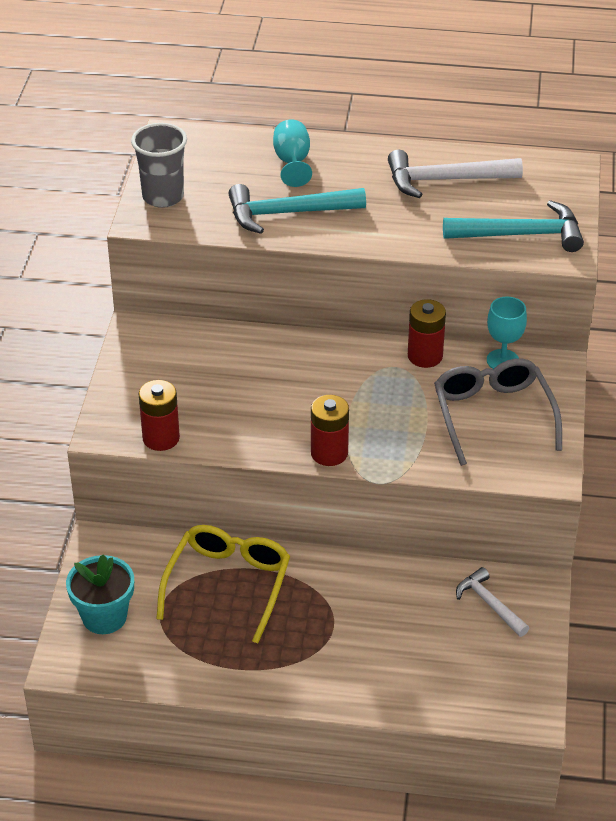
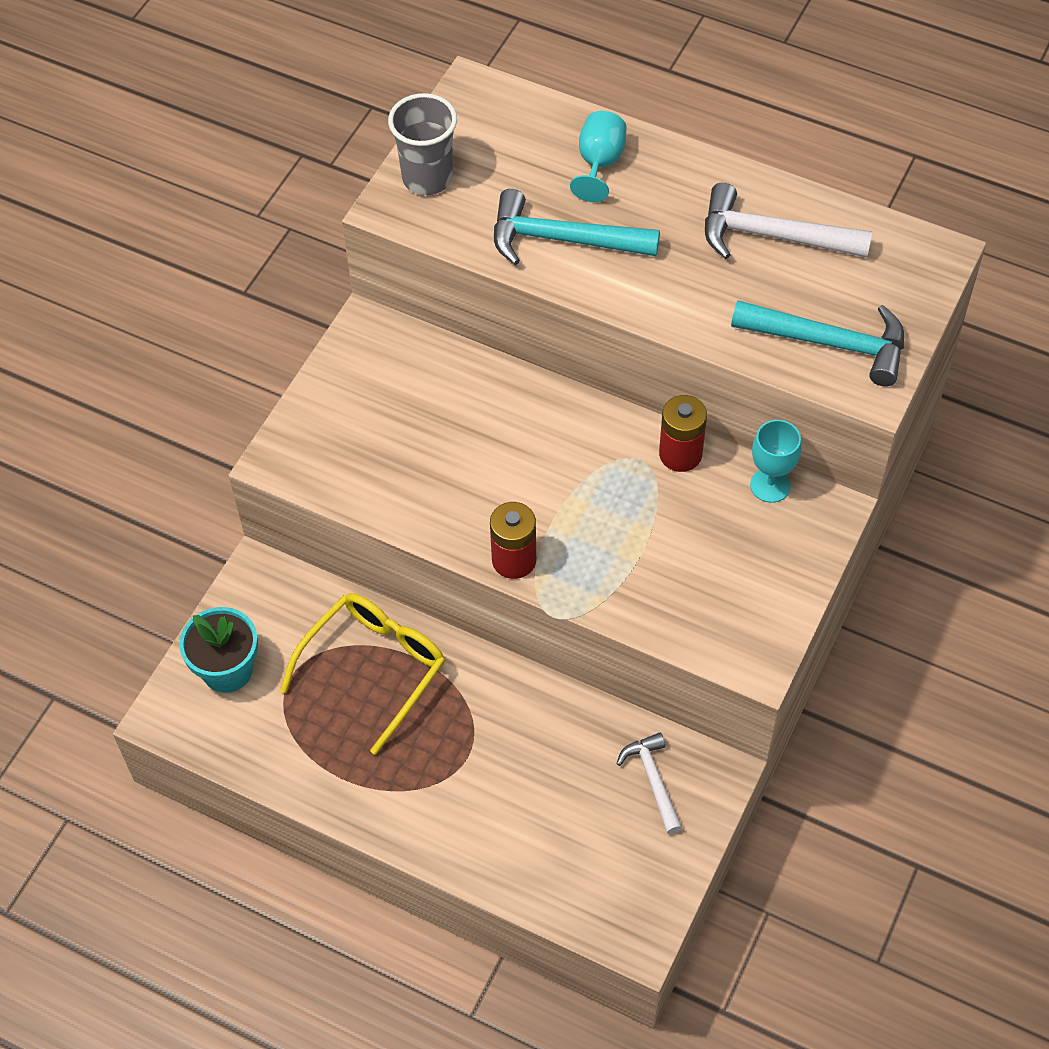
camera: 20 degrees right, 15 degrees up
red battery [139,380,180,451] -> none
grey glasses [434,358,562,466] -> none

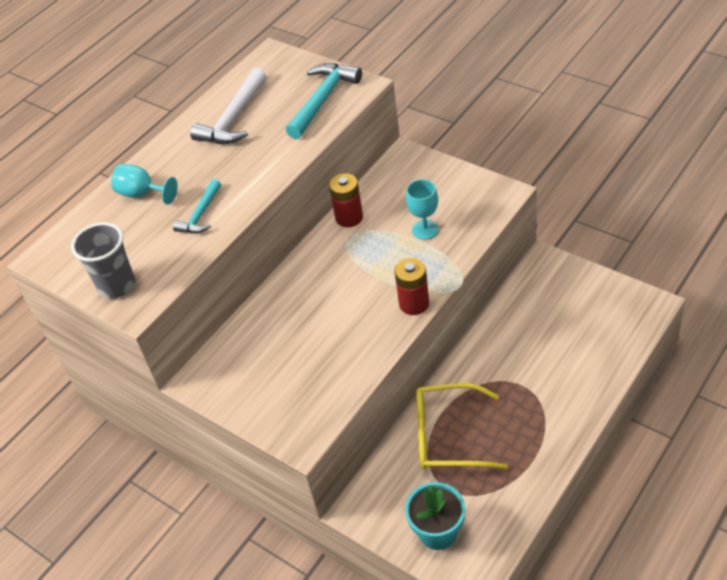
camera: 75 degrees left, 10 degrees down
yellow glasses [280,593,445,755] -> yellow glasses turned 45 degrees counterclockwise [416,383,507,470]
turquoise hammer [494,189,660,265] -> turquoise hammer [173,179,221,234], size x0.61
white hammer [616,733,682,834] -> none
turquoise goblet [750,420,801,503] -> turquoise goblet moved to [406,179,438,240]

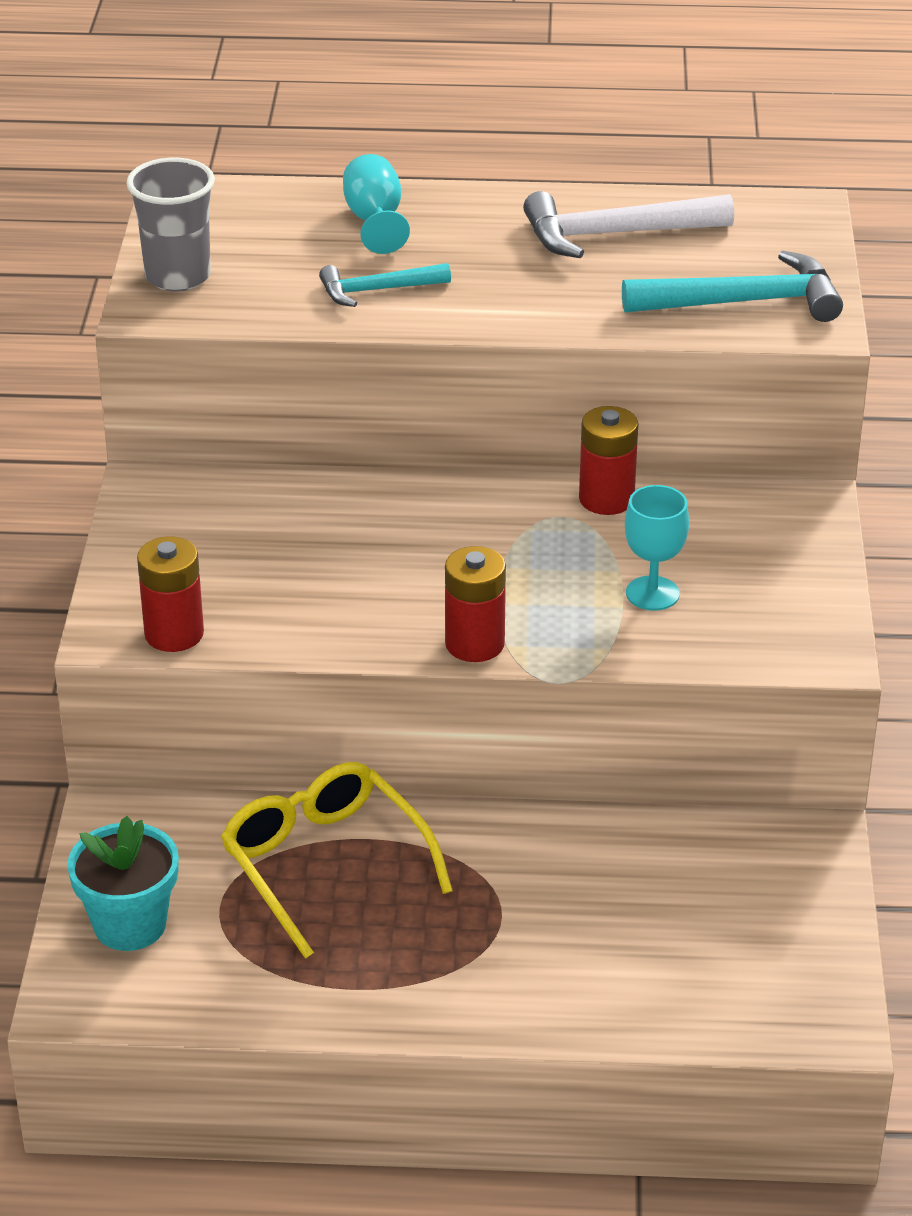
camera: 50 degrees right, 10 degrees down
none -> red battery [137,536,204,652]

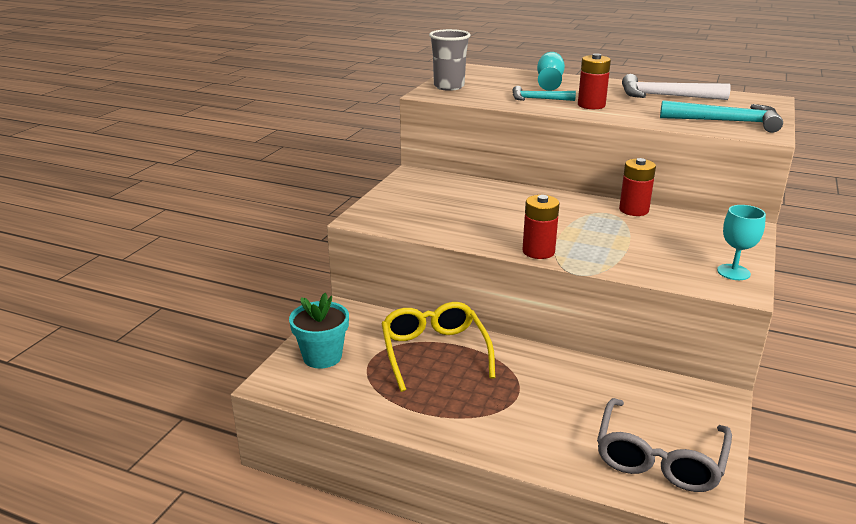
camera: 20 degrees right, 10 degrees down
red battery [137,536,204,652] -> red battery moved to [578,53,611,109]
turquoise goblet [625,485,689,610] -> turquoise goblet moved to [717,205,766,280]
none -> grey glasses [597,398,732,492]

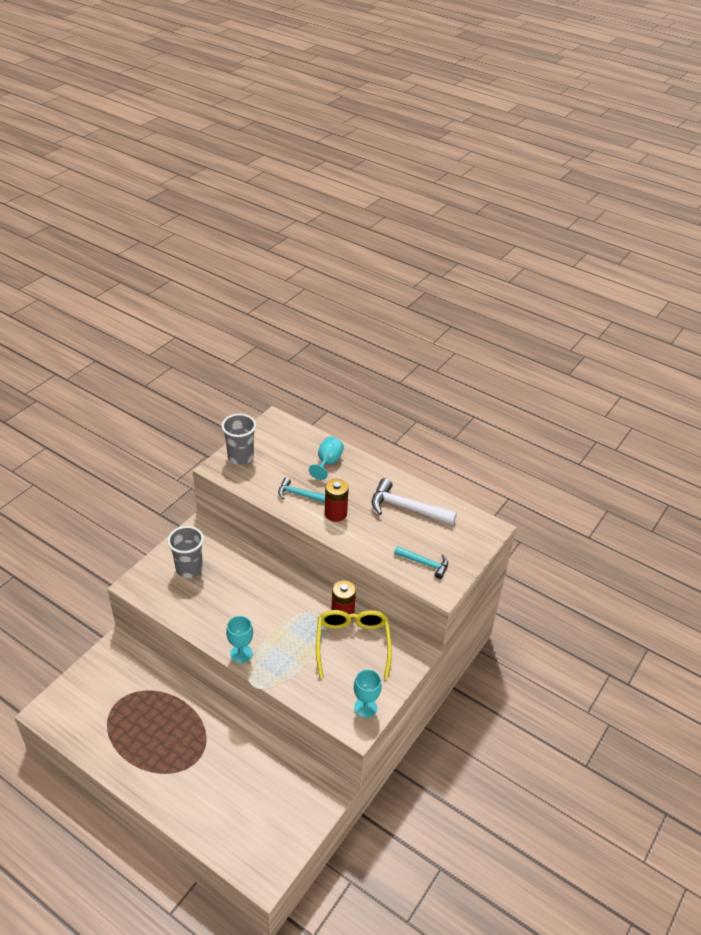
camera: 10 degrees right, 15 degrees up
turquoise flower pot [289,293,349,369] -> none
yellow glasses [381,302,495,392] -> yellow glasses moved to [316,610,392,679]
red battery [522,195,560,259] -> turquoise goblet [226,616,253,663]
grey glasses [597,398,732,492] -> none
turquoise hammer [660,100,783,133] -> turquoise hammer [394,546,448,579], size x0.61
none -> grey cup [167,526,204,578]

